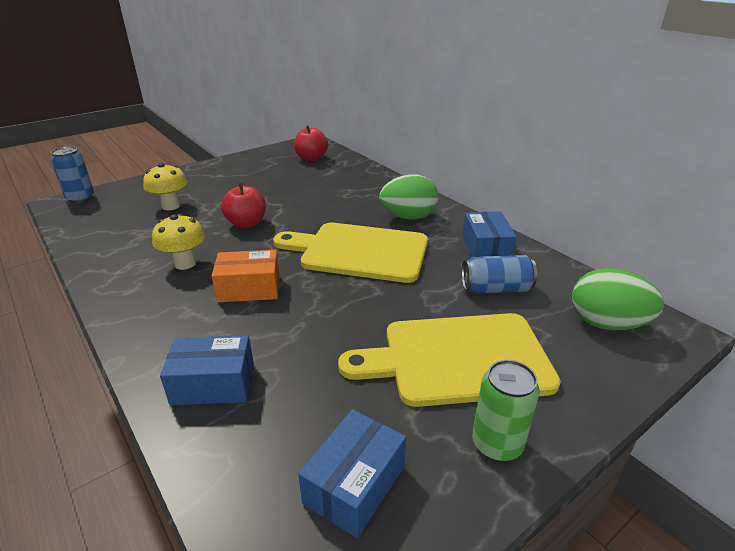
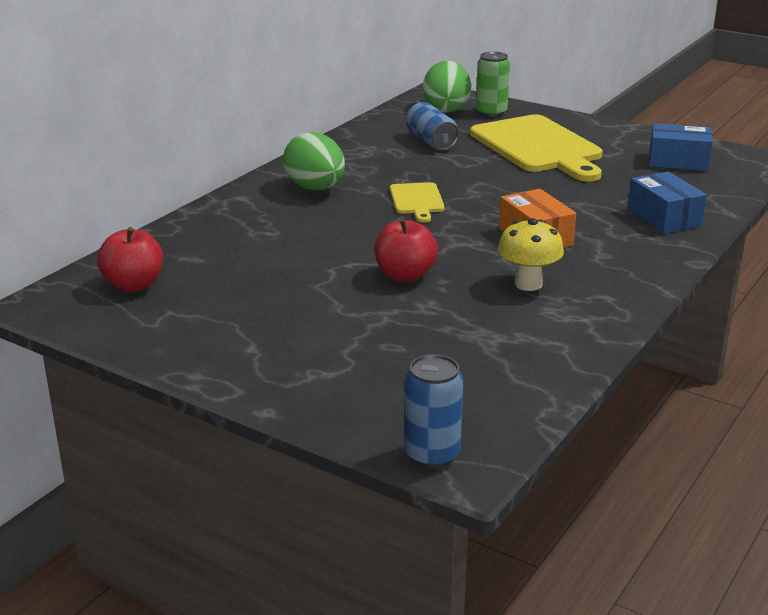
camera: 110 degrees left, 5 degrees down
yellow mushroom [143,163,187,210] -> none
yellow cutting board [273,223,428,283] -> yellow cutting board [390,182,445,223], size x0.48
blue box [463,211,517,257] -> none
green can [472,360,540,461] -> green can moved to [476,52,510,117]

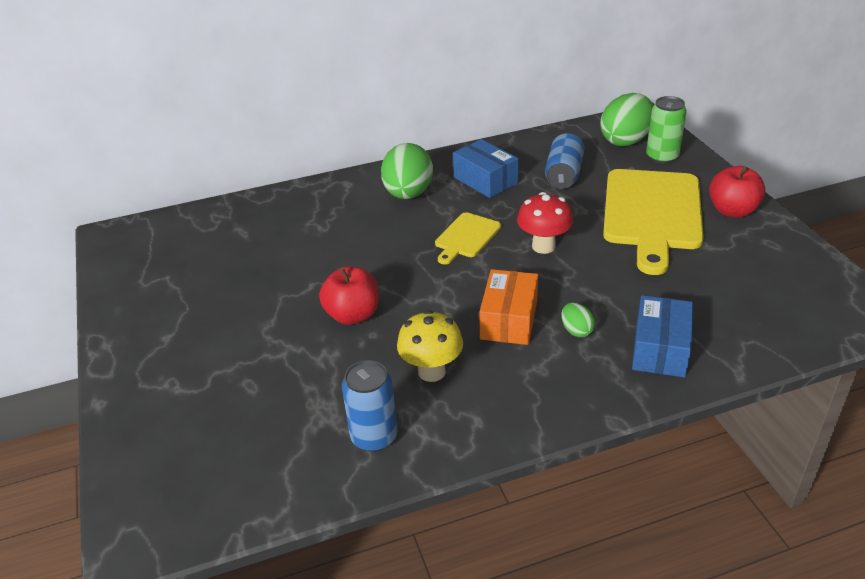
camera: 40 degrees right, 10 degrees up
red apple [97,227,163,292] -> red apple moved to [709,166,766,218]
blue can [404,354,463,468] -> blue can moved to [342,360,398,452]
blue box [649,123,712,171] -> blue box moved to [453,139,519,198]
none -> red mushroom [517,192,573,254]
none -> green egg [561,303,595,337]

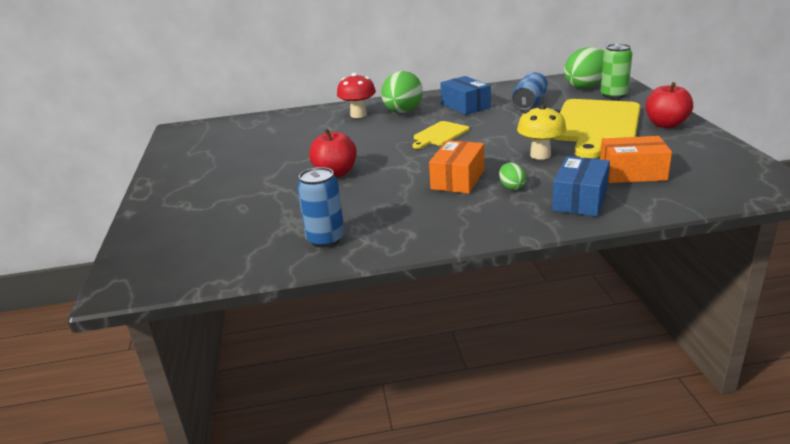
camera: 10 degrees right, 10 degrees down
yellow mushroom [397,310,463,382] -> yellow mushroom moved to [517,105,566,160]
red mushroom [517,192,573,254] -> red mushroom moved to [337,73,376,118]
none -> orange box [600,136,672,183]

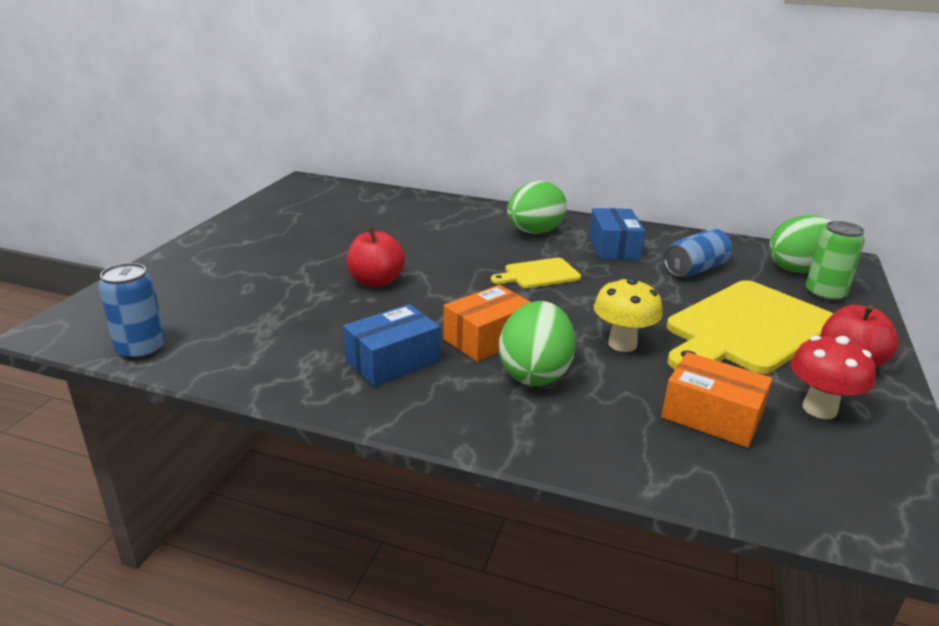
camera: 25 degrees right, 0 degrees up
blue can [297,167,345,248] -> blue can moved to [98,263,165,360]
red mushroom [337,73,376,118] -> red mushroom moved to [790,336,876,419]
green egg [499,163,526,190] -> green egg [499,301,576,386], size x2.15
blue box [552,156,610,217] -> blue box moved to [343,304,440,387]

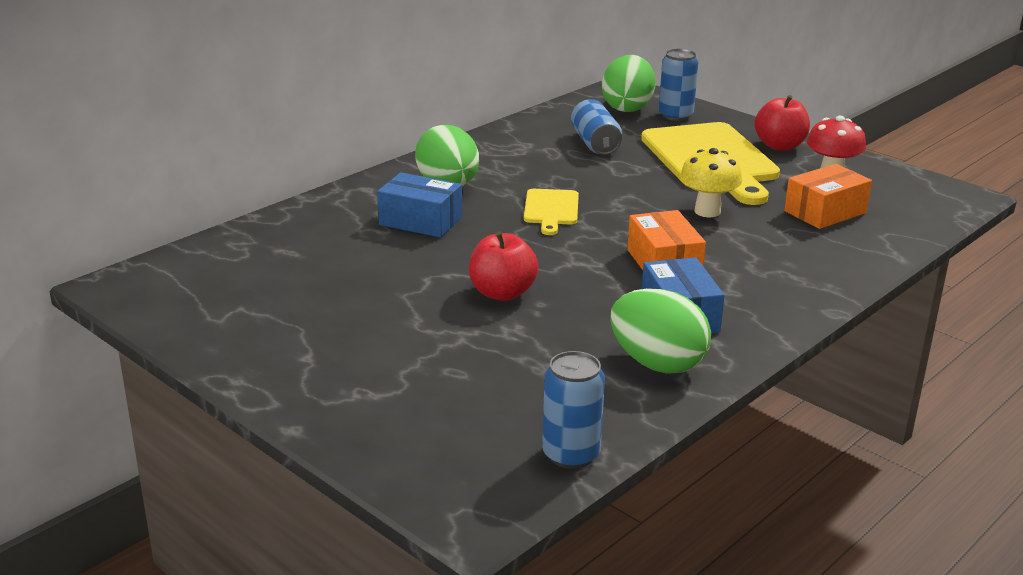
camera: 65 degrees left, 0 degrees up
green egg [499,301,576,386] -> green egg moved to [610,289,711,374]
blue box [589,208,645,260] -> blue box moved to [377,172,462,238]
green can [806,221,865,302] -> blue can [659,48,698,121]

